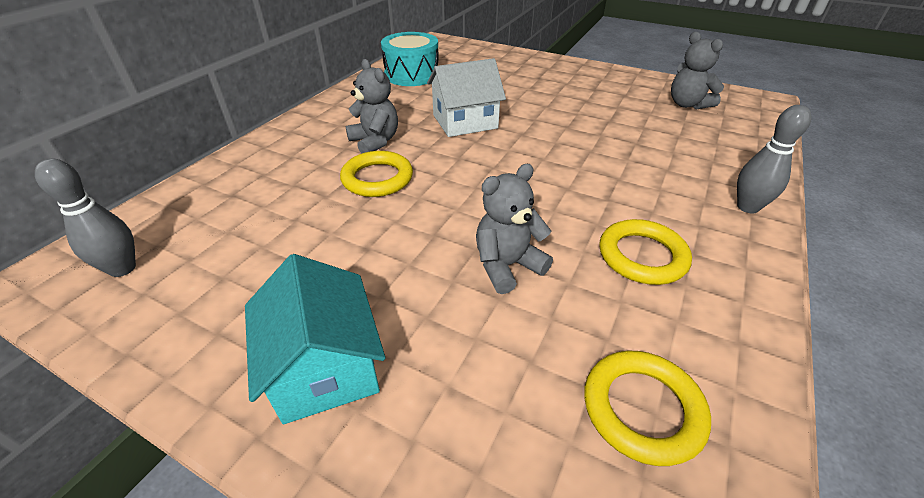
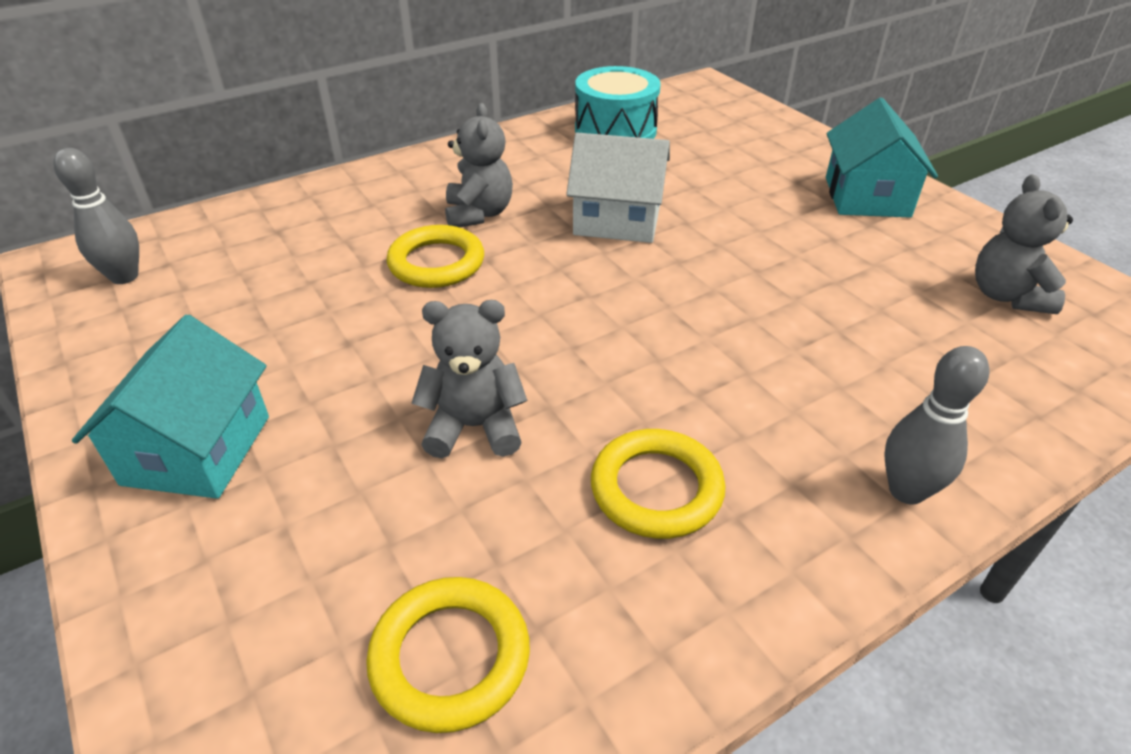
camera: 30 degrees right, 0 degrees up
none -> turquoise house [826,98,938,218]

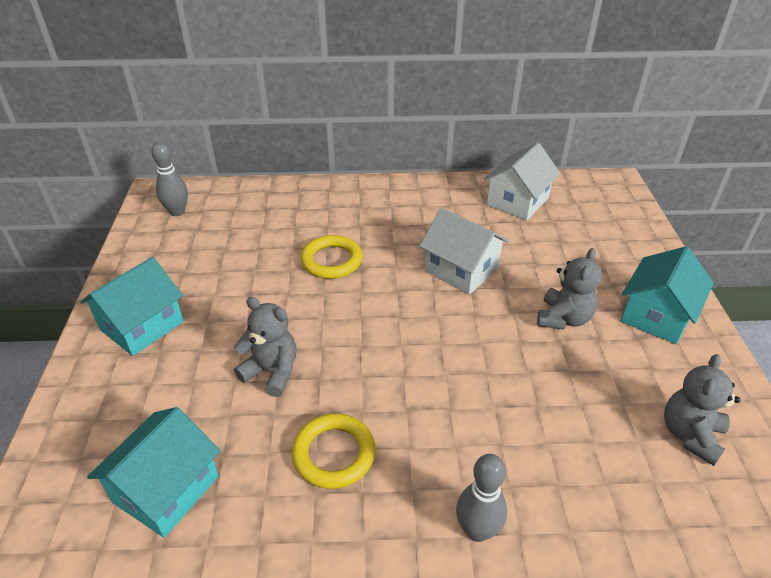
camera: 30 degrees right, 0 degrees up
yellow ring [366,577,530,733] -> turquoise house [87,407,220,538]
grey teddy bear [445,103,513,227] -> grey teddy bear moved to [537,248,602,330]
turquoise drum [575,66,660,139] -> white house [484,143,560,220]

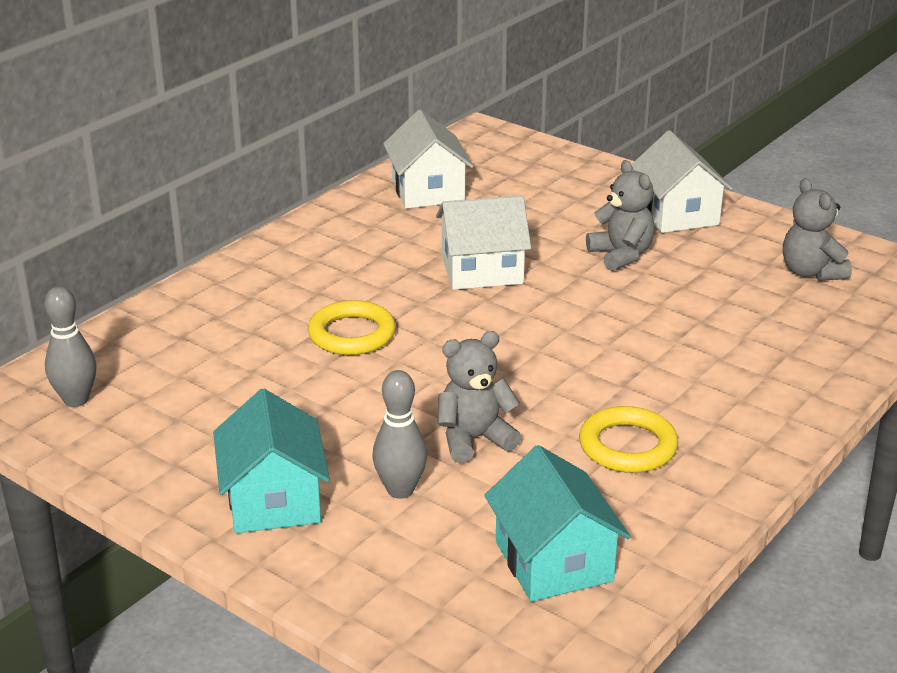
camera: 50 degrees left, 10 degrees down
grey bowling pin [456,454,507,542] -> grey bowling pin moved to [372,370,427,499]
turquoise house [620,246,714,344] -> white house [631,130,733,233]

